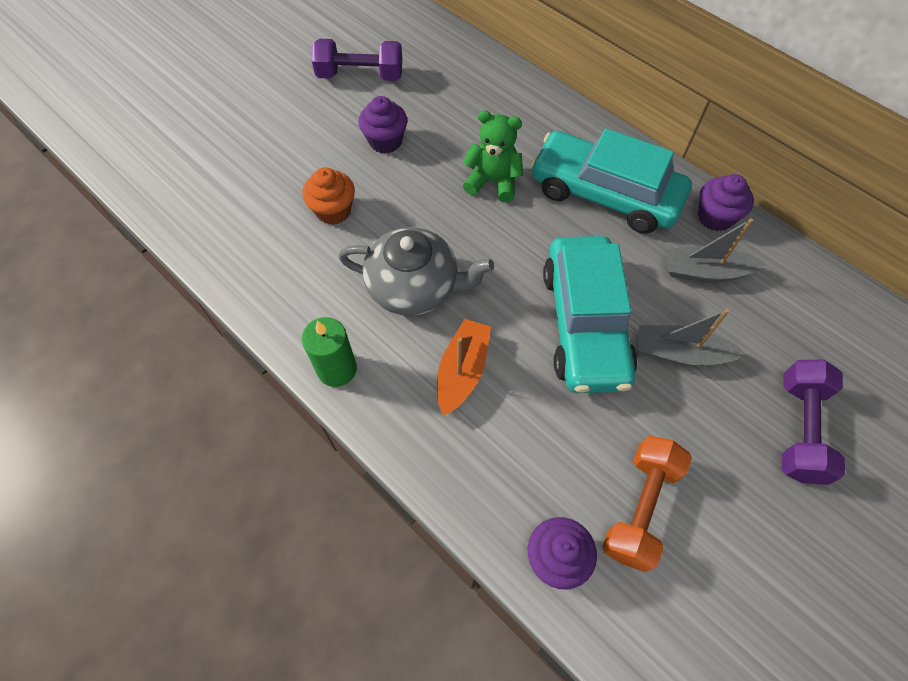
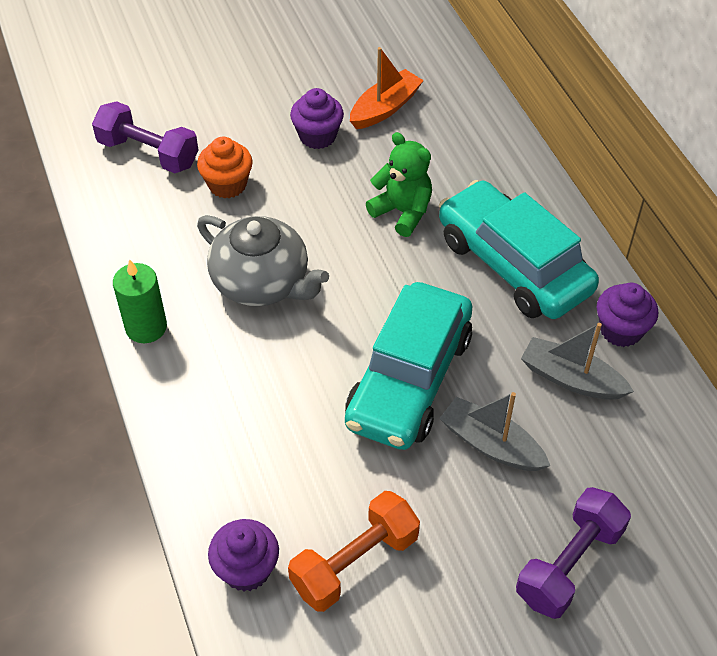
camera: 25 degrees right, 10 degrees down
purple dumbbell [312,39,402,81] -> purple dumbbell moved to [92,101,198,173]
orange boat [437,319,491,416] -> orange boat moved to [350,47,424,129]

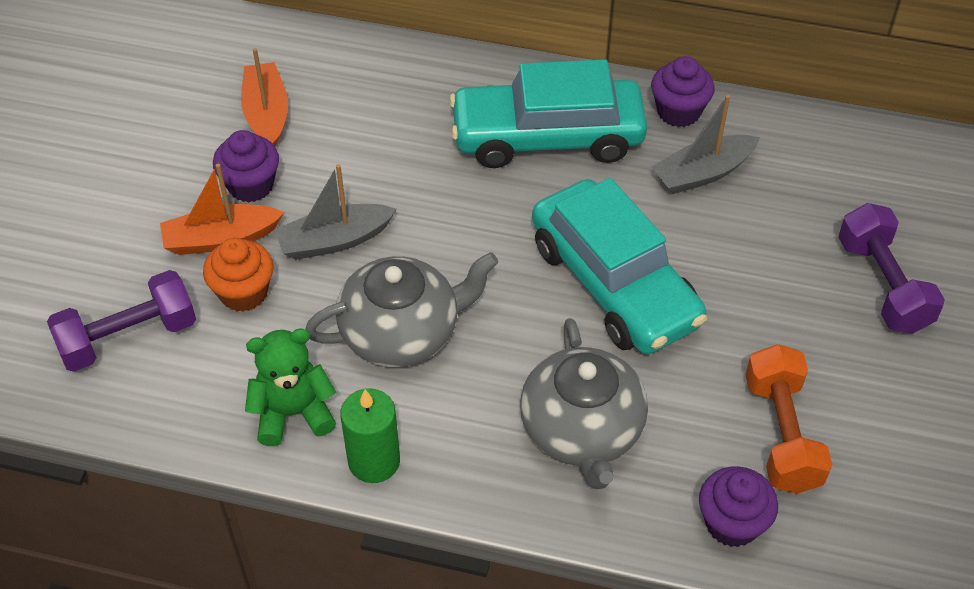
camera: 55 degrees left, 0 degrees up
green teddy bear [366,132,432,237] -> green teddy bear moved to [245,328,336,446]
grey boat [439,392,550,471] -> grey boat moved to [274,164,397,260]
none -> orange boat [160,164,284,255]
none -> grey teapot [520,318,648,489]

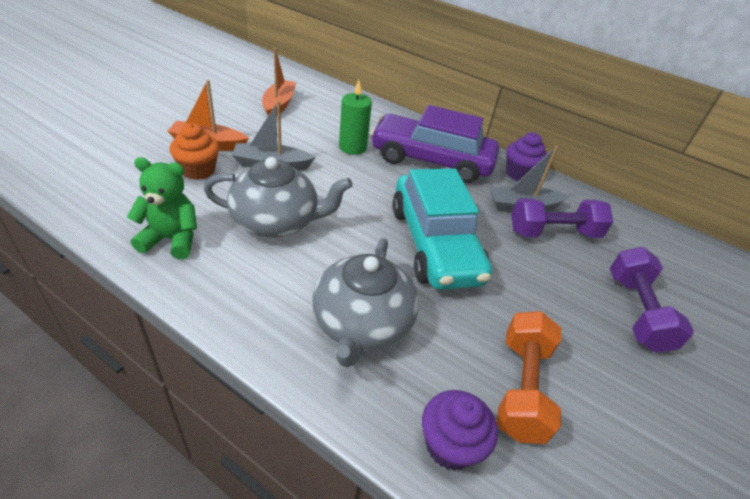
camera: 15 degrees right, 10 degrees down
purple dumbbell [47,270,196,372] -> purple dumbbell moved to [511,198,613,238]
purple cupcake [213,130,279,203] -> none
green candle [340,388,400,483] -> green candle moved to [339,80,372,155]
turquoise car [449,59,647,168] -> purple car [370,105,499,183]

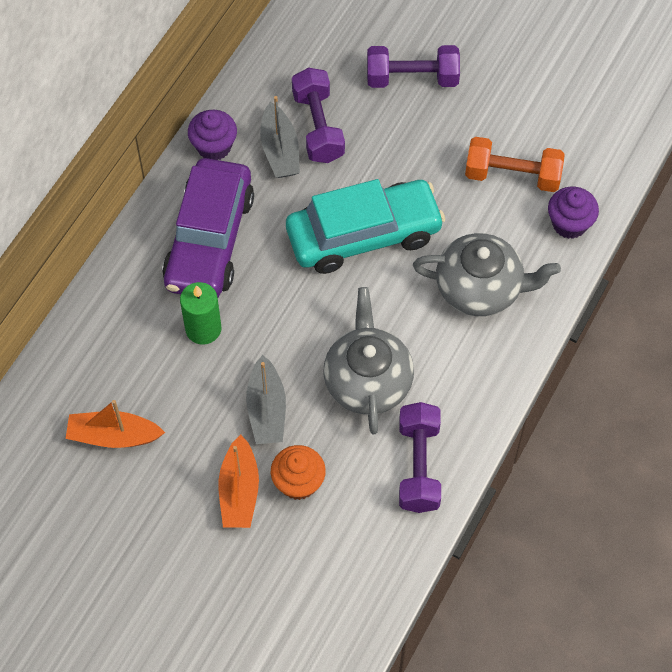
camera: 90 degrees left, 20 degrees up
green teddy bear [127,157,197,259] -> purple dumbbell [399,402,441,513]

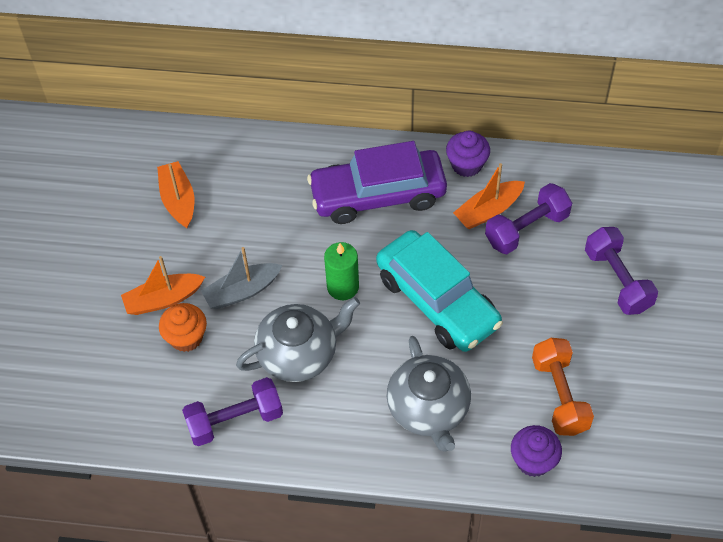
camera: 70 degrees right, 5 degrees down
green candle [180,282,221,345] -> green candle moved to [324,242,359,300]
grey boat [260,96,300,178] -> orange boat [453,163,525,229]

